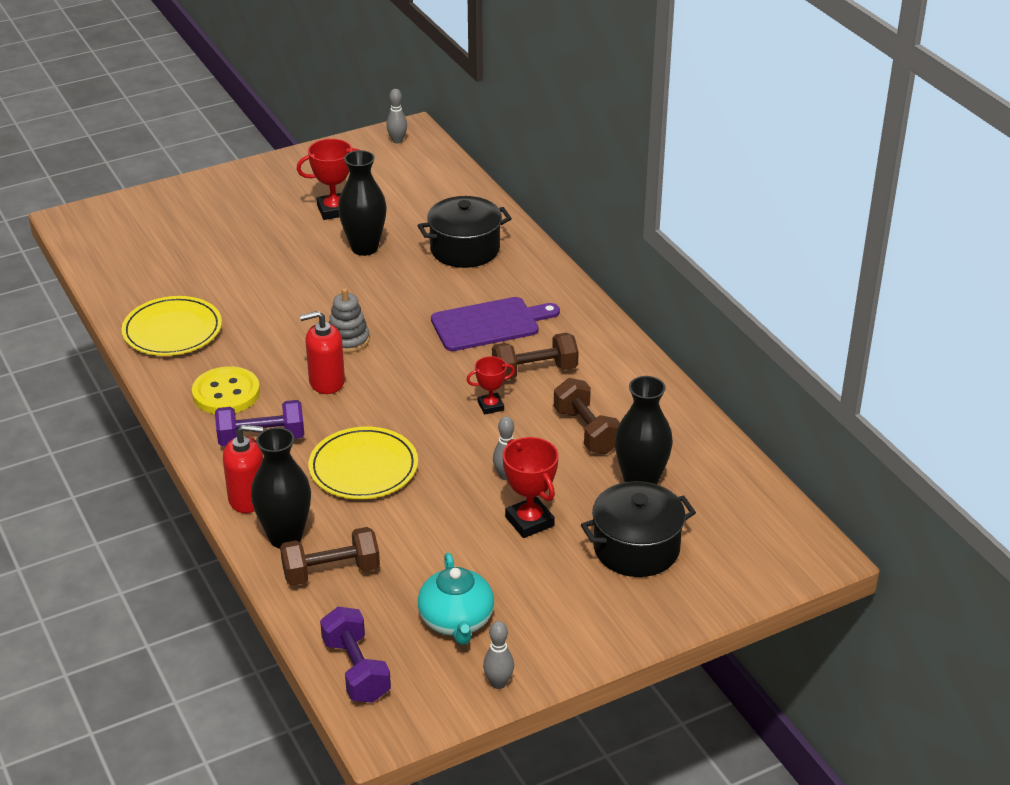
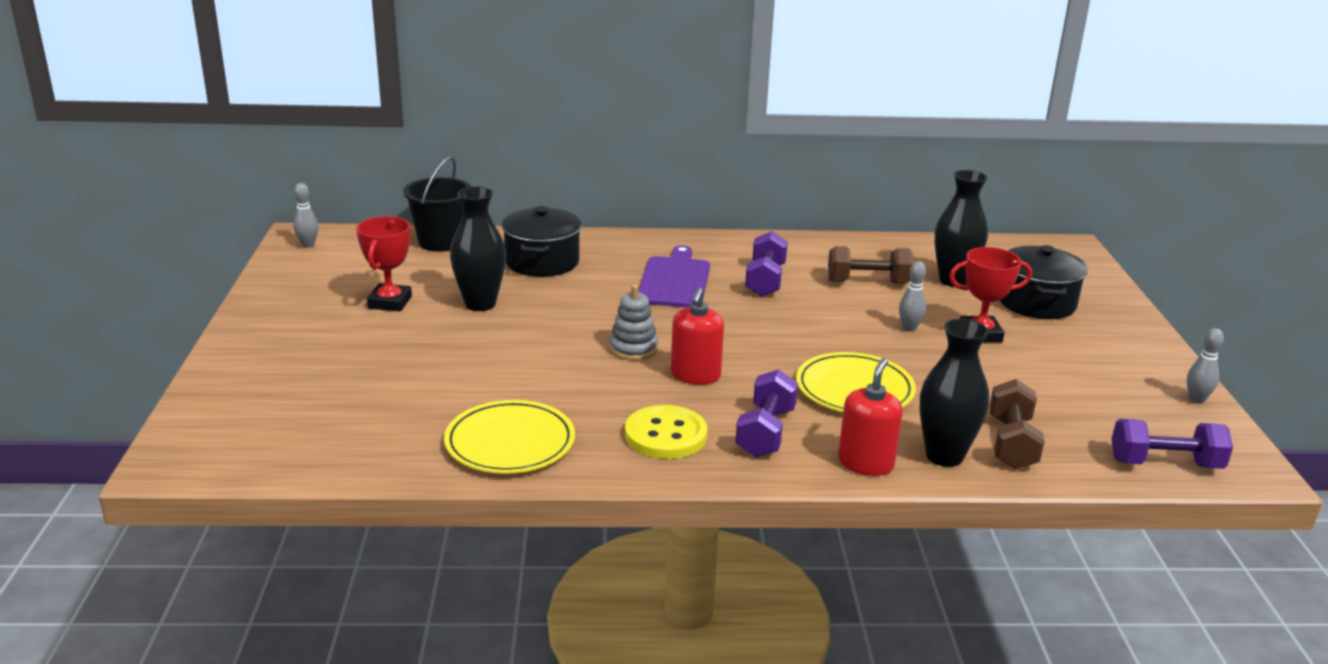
camera: 65 degrees left, 10 degrees down
turquoise teapot [418,553,494,645] -> none
red trophy [466,356,515,415] -> none
brown dumbbell [492,333,579,380] -> purple dumbbell [745,231,788,297]
none -> black bucket [403,156,472,252]

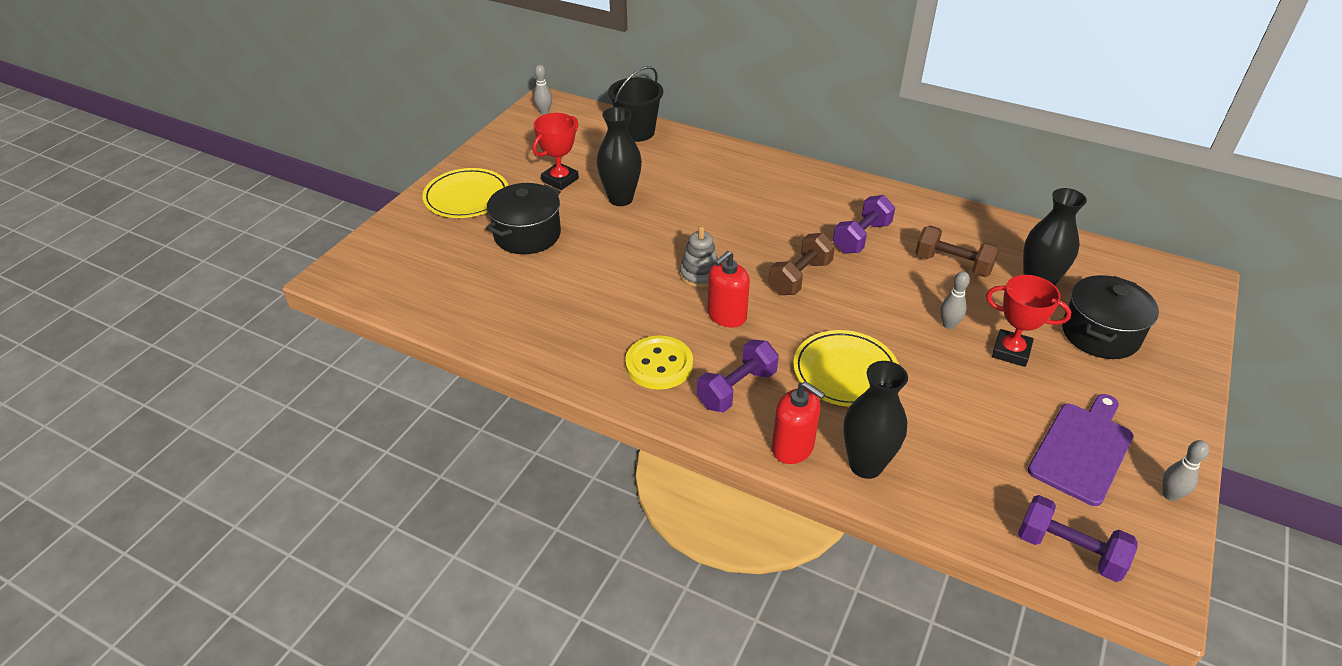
camera: 30 degrees right, 15 degrees up
yellow plate [444,400,575,474] -> yellow plate moved to [422,168,508,218]
black pot [502,206,582,277] -> black pot moved to [486,183,561,254]
purple cutting board [639,246,710,307] -> purple cutting board moved to [1028,394,1133,506]
red soap dispenser [838,358,903,476] -> red soap dispenser turned 75 degrees clockwise [772,382,825,464]
brown dumbbell [989,379,1045,470] -> brown dumbbell moved to [768,233,835,295]

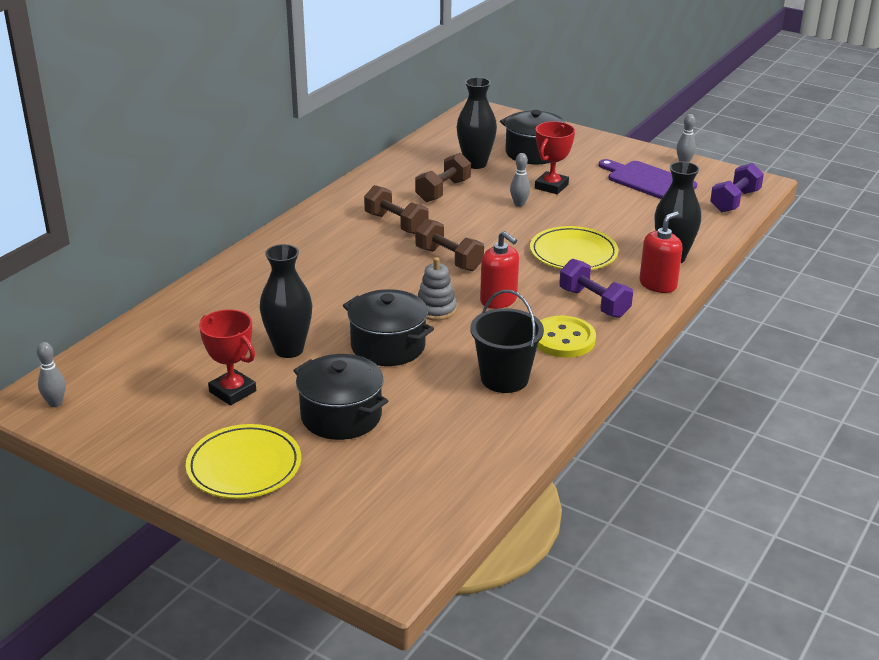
camera: 85 degrees left, 10 degrees down
black bucket [608,66,663,142] -> black bucket moved to [470,290,544,393]
purple dumbbell [833,195,895,254] -> brown dumbbell [364,185,429,234]
none -> black pot [343,289,434,366]

